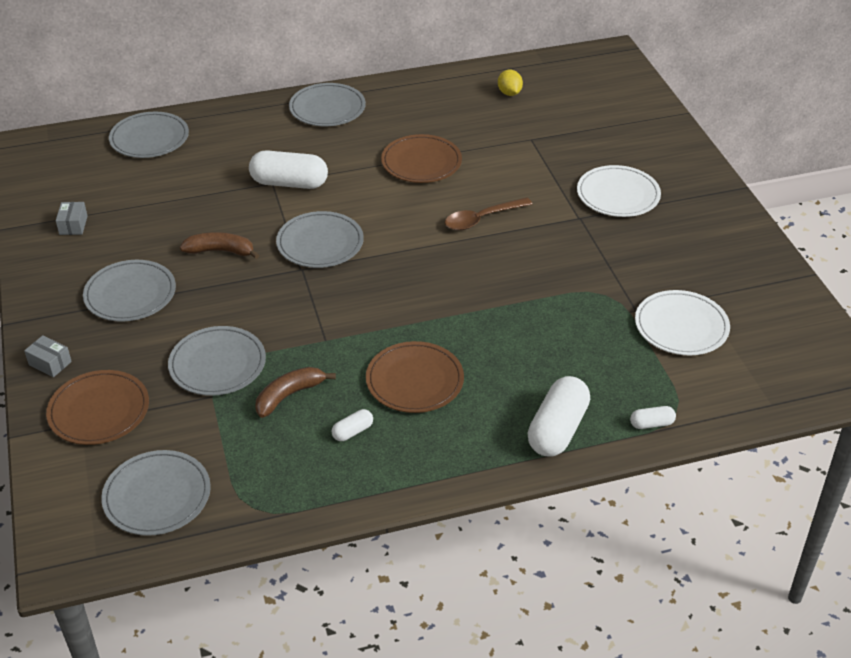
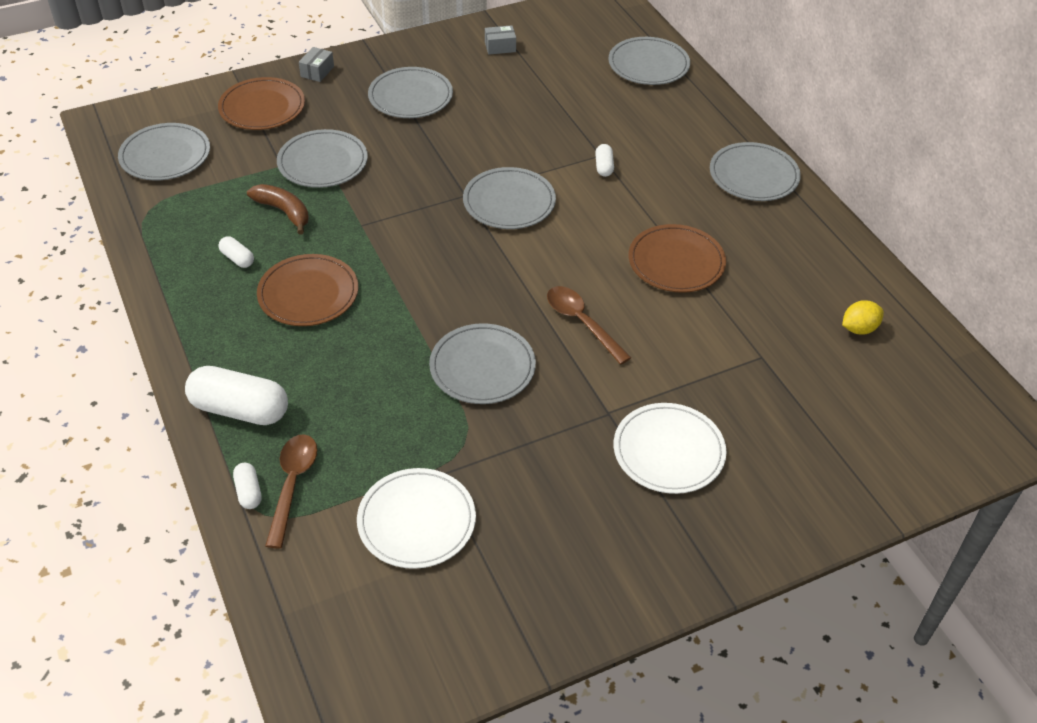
camera: 80 degrees right, 5 degrees up
brown banana [180,232,259,259] -> none
white capsule [249,150,328,189] -> white capsule [595,144,614,177], size x0.47
none -> brown spoon [265,434,317,549]
none -> grey plate [429,323,536,404]

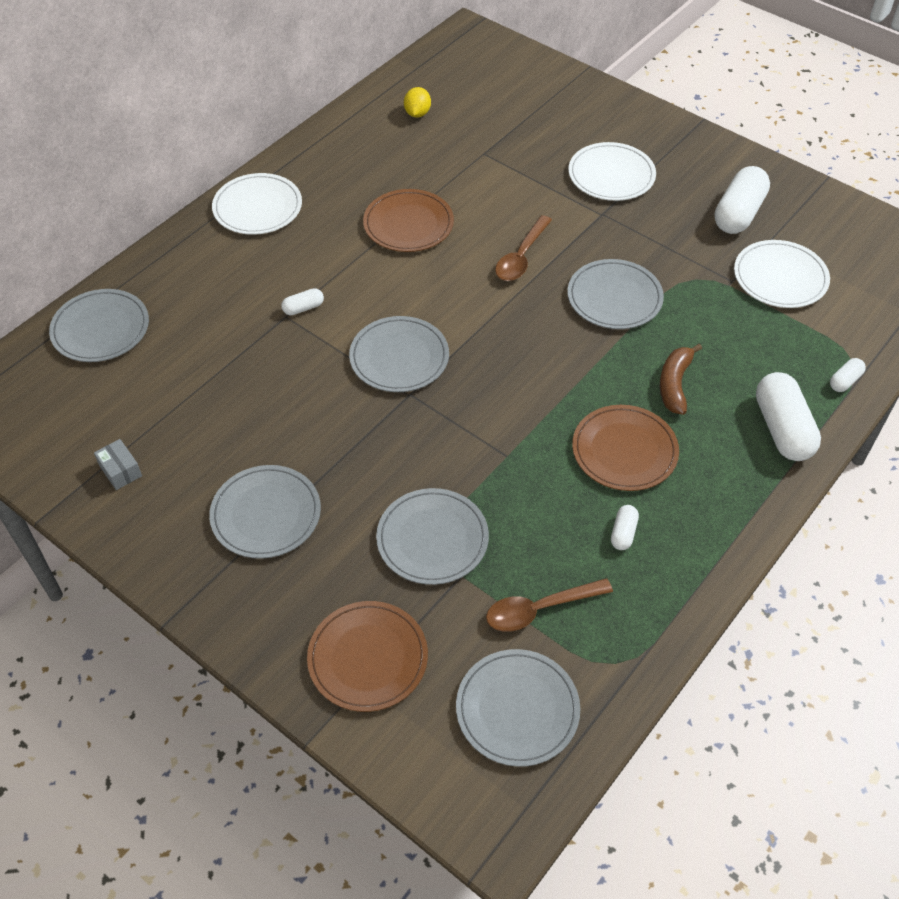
camera: 115 degrees left, 5 degrees up
brown banana [247,184,309,235] -> brown banana moved to [660,344,702,415]
brown spoon [265,434,317,549] -> brown spoon moved to [486,578,613,632]
grey box [299,47,334,82] -> none
grey plate [710,142,801,201] -> white plate [212,173,302,235]
yellow lemon [842,300,884,335] -> yellow lemon turned 60 degrees clockwise [404,87,431,118]
none -> white capsule [714,166,770,234]

